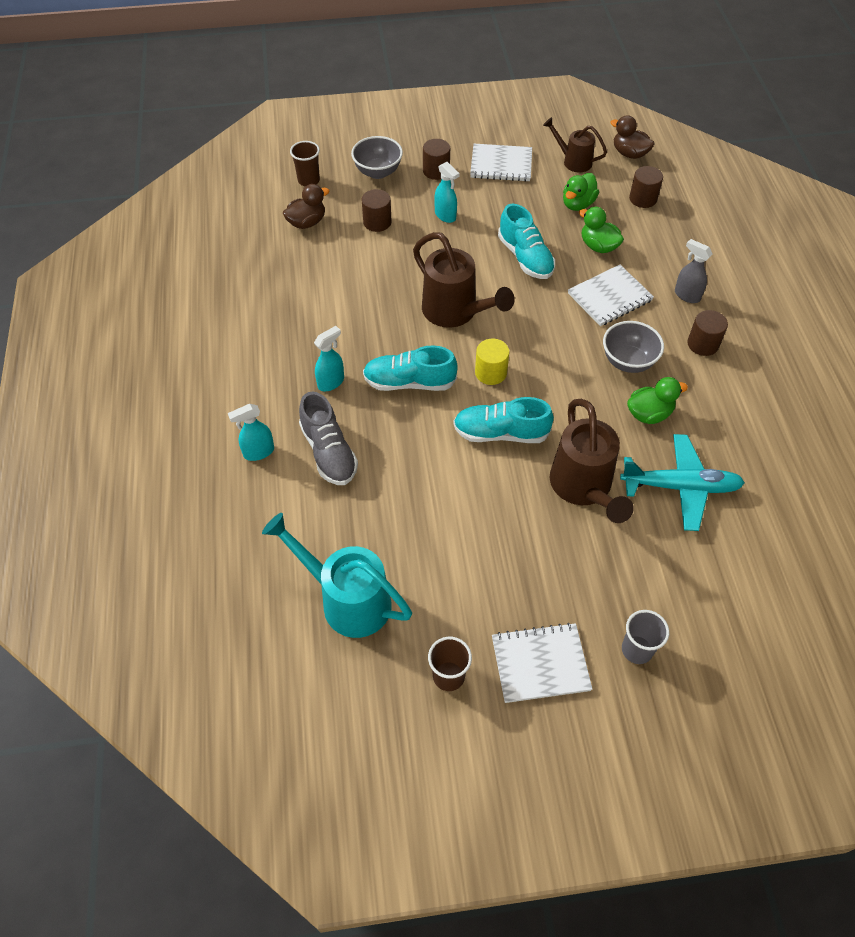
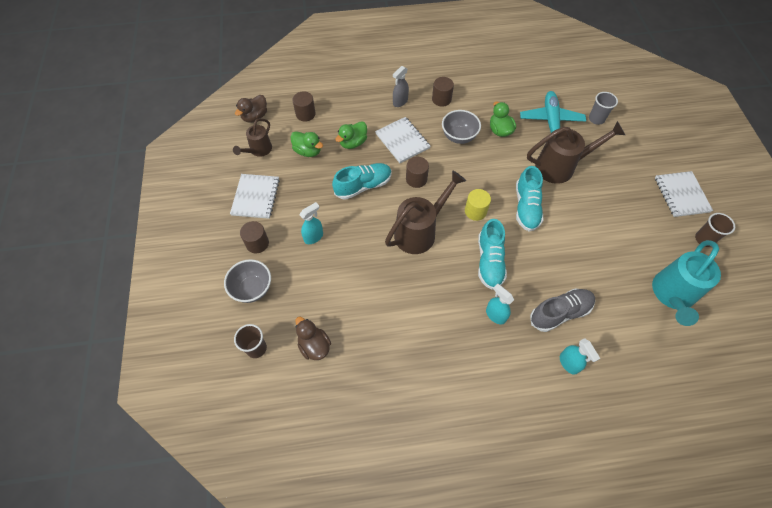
camera: 90 degrees left, 5 degrees up
brown cylinder [362,189,392,232] -> brown cylinder moved to [406,157,429,188]
grey cup [622,610,669,664] -> grey cup moved to [589,92,618,125]

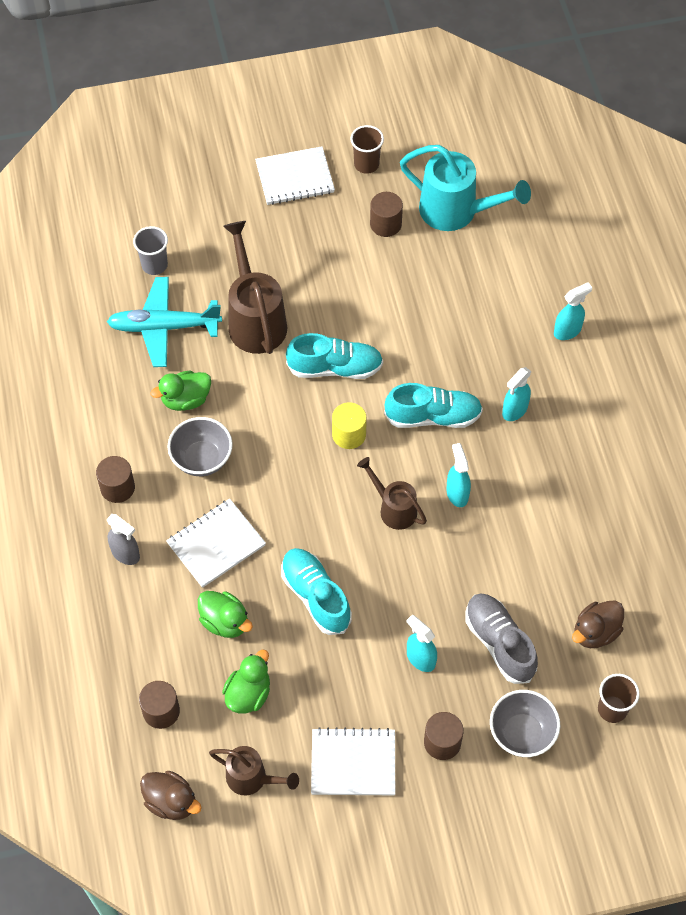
camera: 95 degrees left, 0 degrees up
brown watering can [385,170,466,254] -> brown watering can [357,457,427,530], size x0.59
brown cylinder [406,157,429,188] -> brown cylinder moved to [370,192,403,237]
grey shoe [530,288,595,332] -> grey shoe moved to [465,593,538,684]
none -> turquoise spray bottle [446,443,471,507]

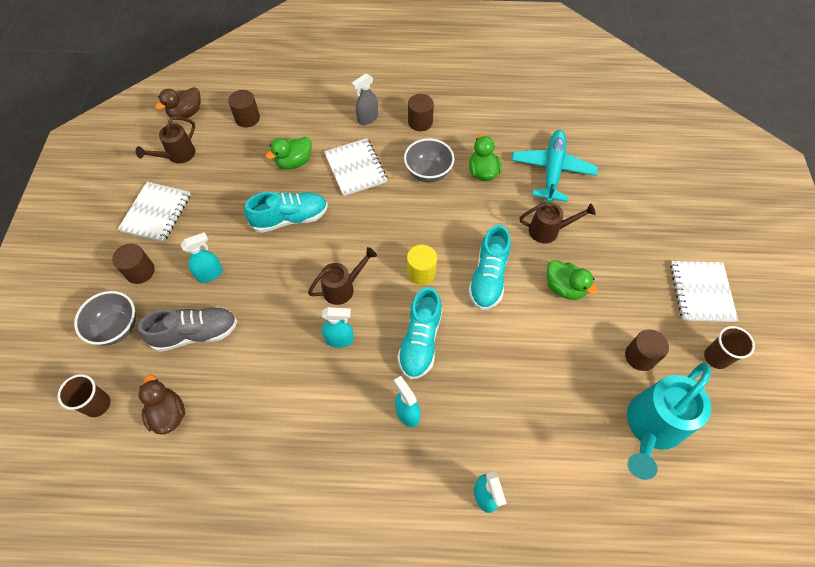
camera: 105 degrees right, 0 degrees up
grey cup [133,226,168,275] -> none
green duck [222,649,270,714] -> green duck moved to [547,260,598,300]
brown watering can [223,221,287,354] -> brown watering can [520,202,596,243], size x0.59

